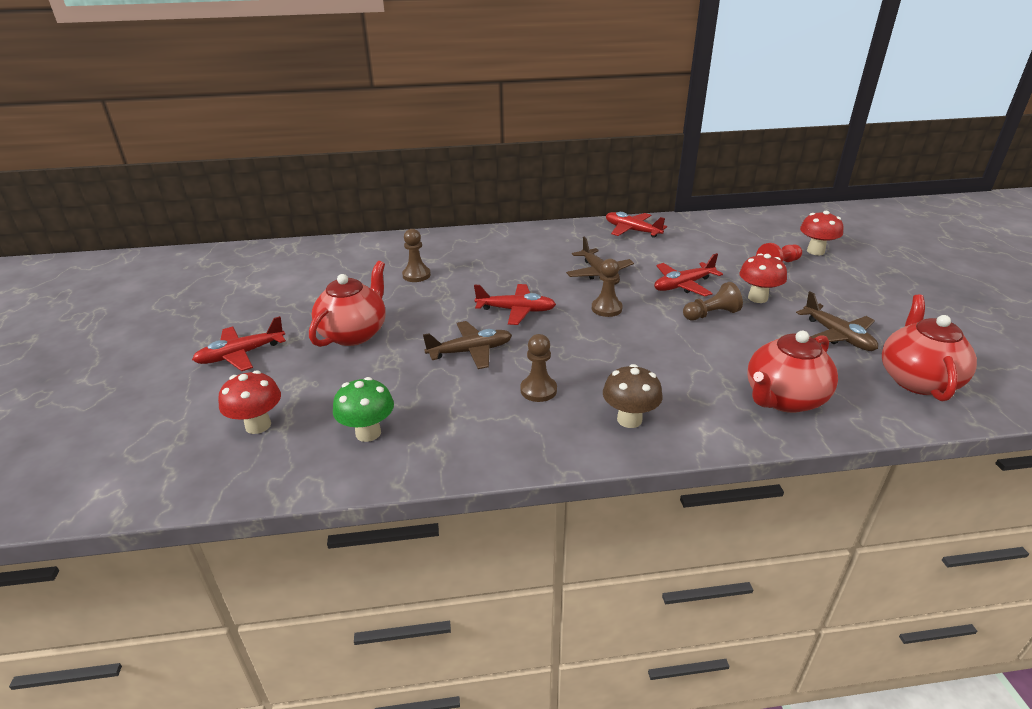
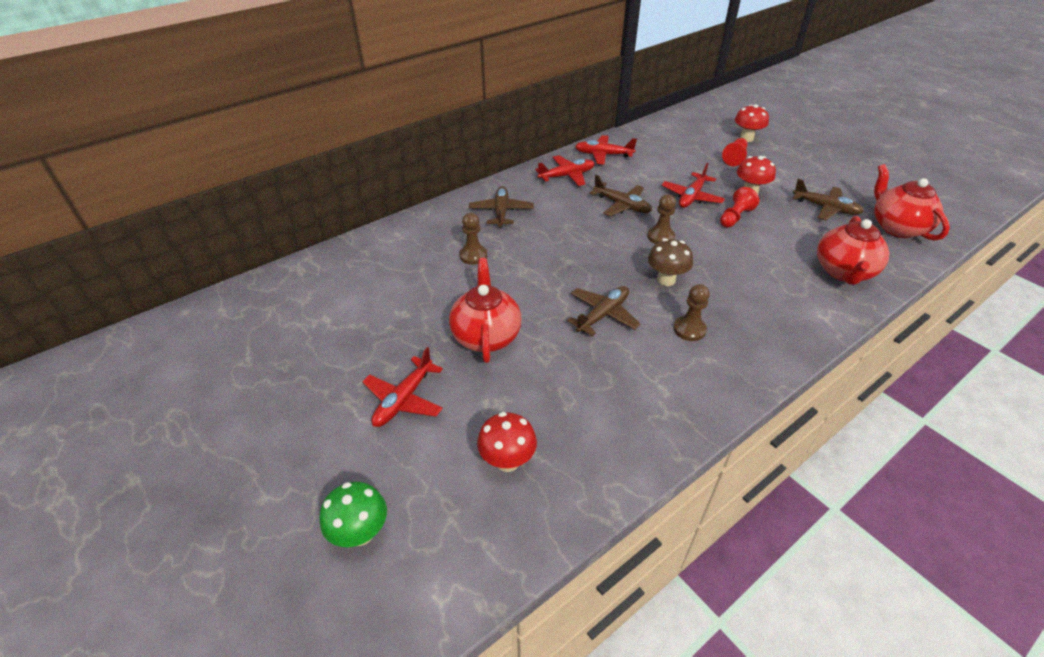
camera: 30 degrees left, 10 degrees up
green mushroom [333,377,394,442] -> green mushroom moved to [320,482,387,547]
red plane [474,284,556,325] -> red plane moved to [535,155,595,186]
brown mushroom [603,364,663,428] -> brown mushroom moved to [648,238,693,286]
brown pawn [683,282,743,321] -> red pawn [720,187,759,227]
none -> brown plane [469,186,534,227]

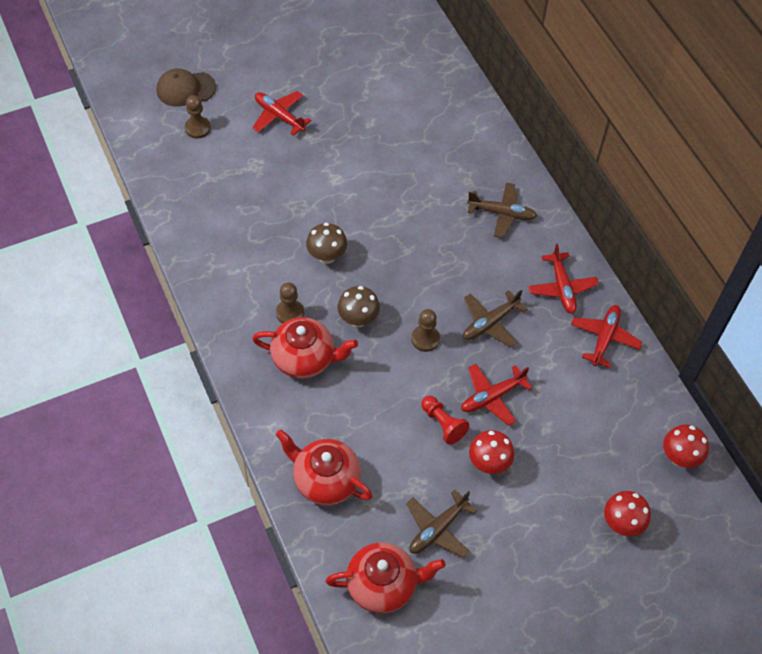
camera: 100 degrees right, 15 degrees up
green mushroom [320,482,387,547] -> brown cap [157,69,216,107]
red teapot [449,258,522,363] -> red teapot moved to [252,317,358,378]
brown pawn [459,213,487,265] -> brown pawn moved to [185,95,211,139]
red mushroom [477,412,537,472] -> red mushroom moved to [663,424,709,468]
brown plane [567,286,641,337] -> brown mushroom [306,223,347,264]
red plane [662,163,725,208] -> red plane turned 75 degrees counterclockwise [461,364,532,426]
red pawn [722,138,748,166] -> none

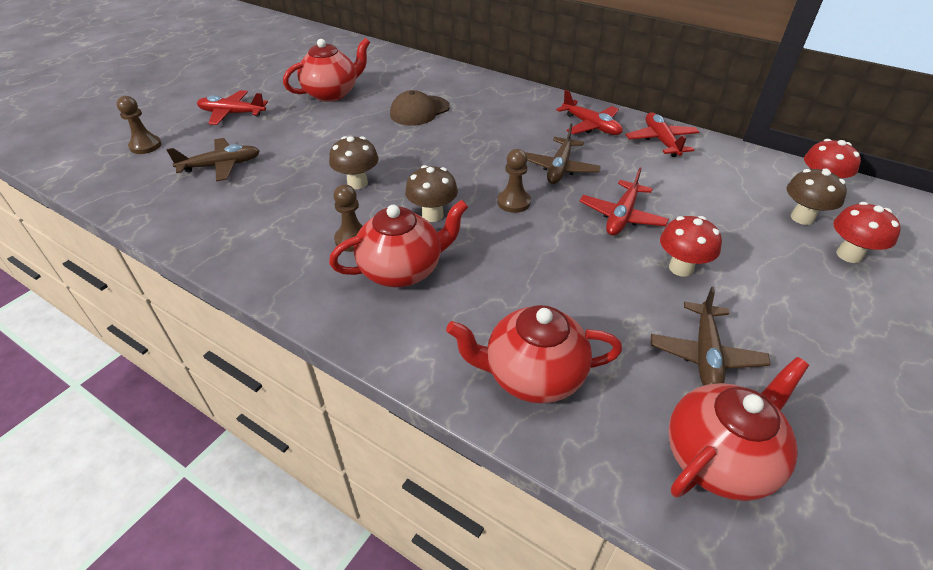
camera: 30 degrees left, 15 degrees down
brown cap [157,69,216,107] -> brown cap moved to [390,90,450,126]
red pawn [421,396,469,445] -> none
brown plane [467,182,537,238] -> brown plane moved to [166,138,260,181]
none -> red teapot [283,38,370,102]
none -> brown mushroom [786,168,847,225]

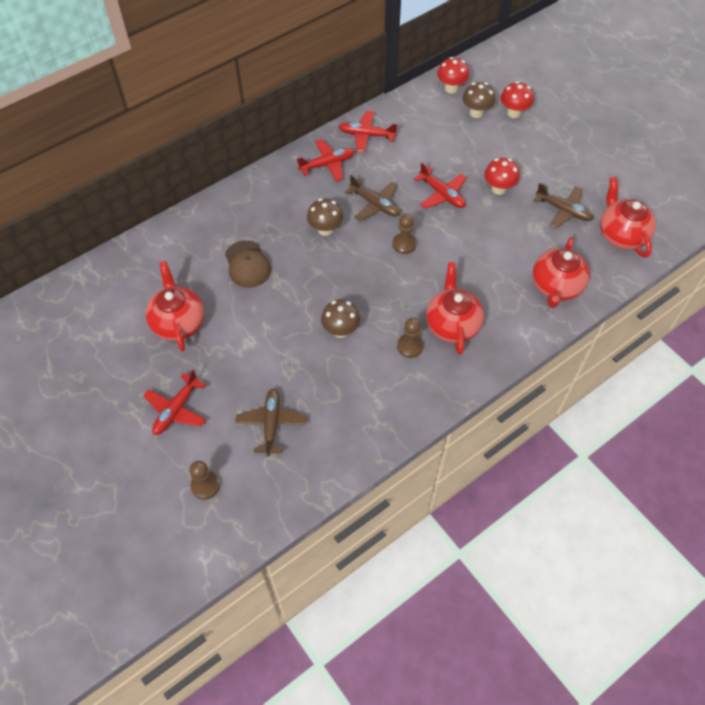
camera: 70 degrees left, 15 degrees up
brown mushroom [405,165,458,222] -> brown mushroom moved to [307,198,343,236]

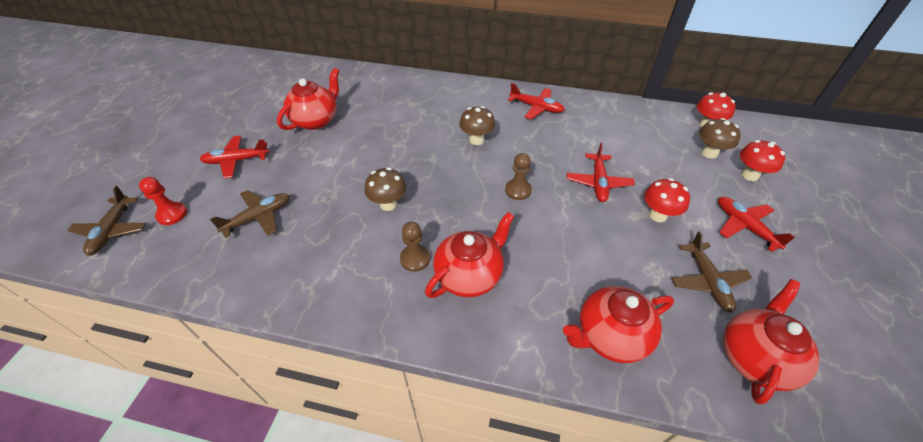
camera: 50 degrees right, 10 degrees down
brown pawn [189,461,220,500] -> red pawn [139,177,187,225]
brown cap [225,240,271,288] -> none
red plane [339,110,398,152] -> red plane moved to [718,197,795,252]
brown plane [345,175,400,221] -> brown plane moved to [67,186,146,255]

